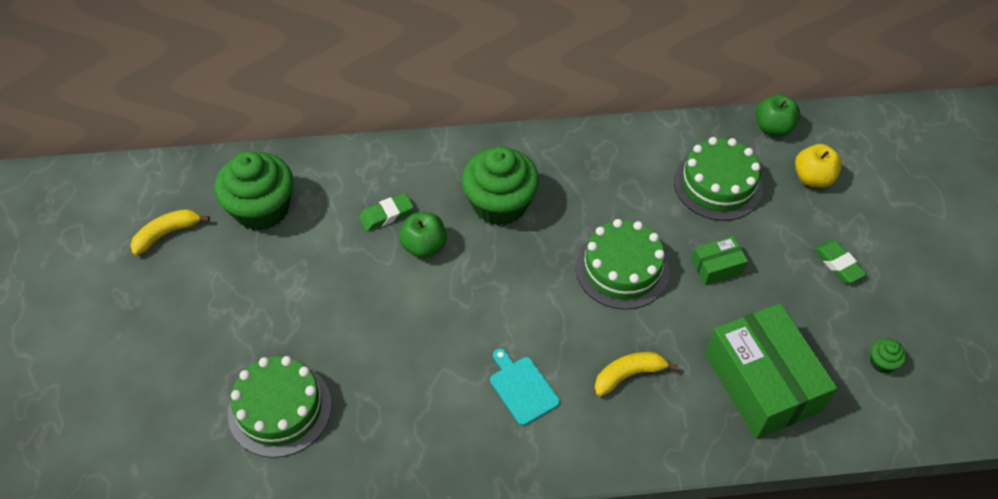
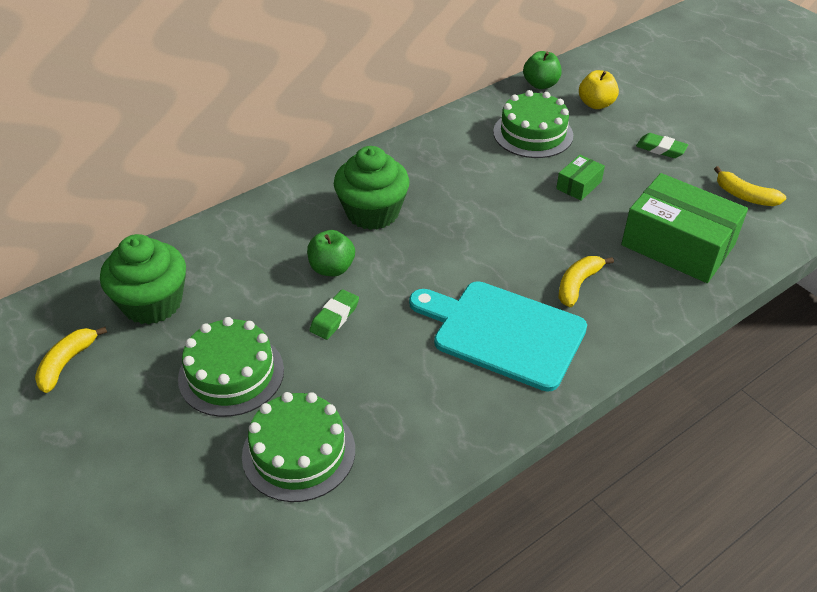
camera: 30 degrees left, 10 degrees down
green eraser [359,193,414,231] -> green eraser moved to [309,289,359,340]
turquoise cutting board [490,348,560,426] -> turquoise cutting board [409,281,587,392], size x2.10
green cake [575,219,669,310] -> green cake moved to [178,317,284,417]
green cupcake [870,338,907,373] -> yellow banana [714,166,786,206]

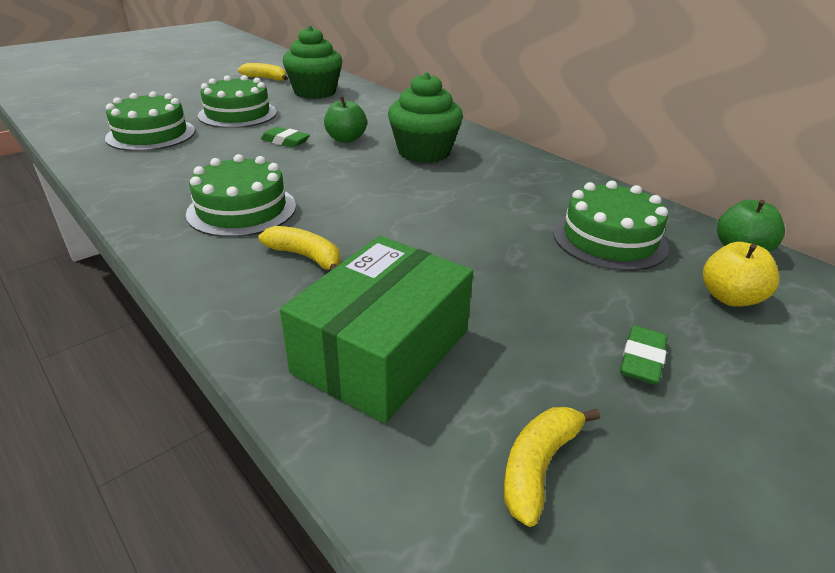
camera: 85 degrees right, 10 degrees down
turquoise cutting board [409,281,587,392] -> green cake [186,154,296,237]
green box [556,155,605,201] -> none

